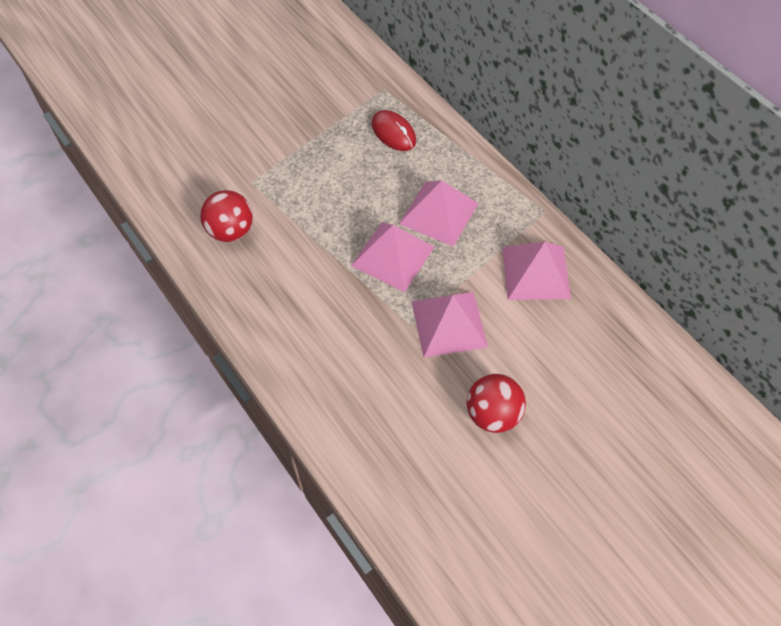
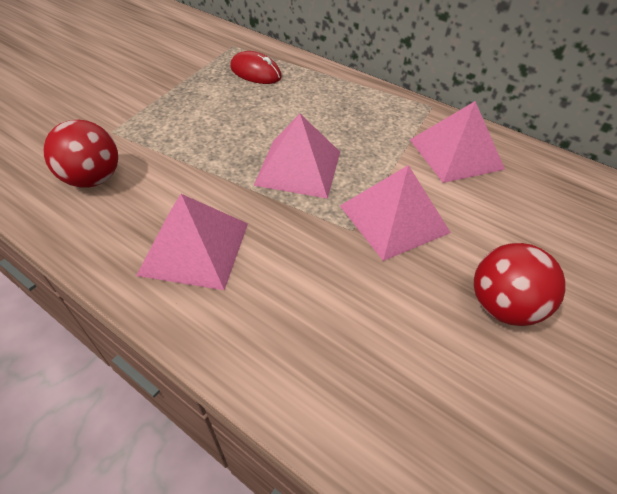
camera: 20 degrees left, 10 degrees down
pink pyramid [399,181,479,247] -> pink pyramid moved to [136,194,248,290]

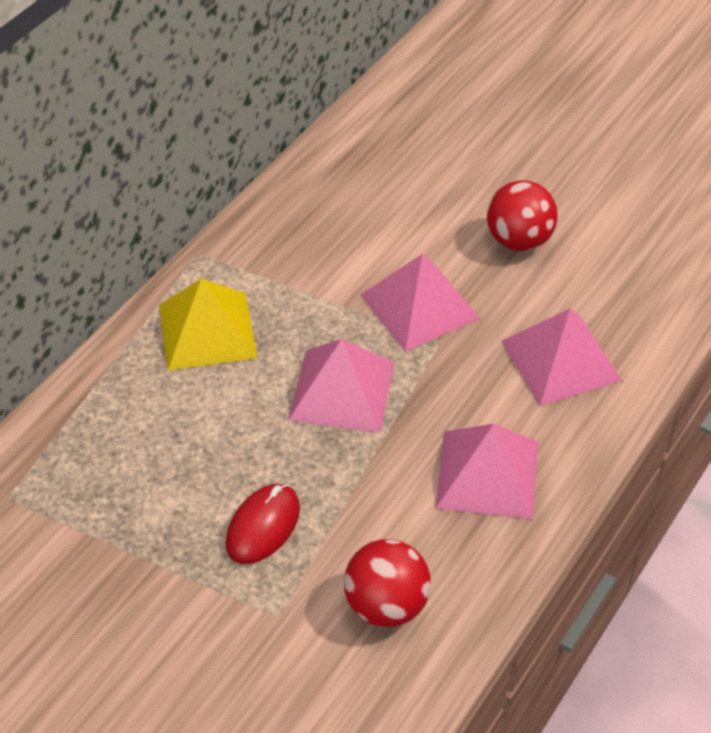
camera: 90 degrees left, 0 degrees up
red mouse [230,51,282,84] -> red mouse moved to [226,484,300,564]
pink pyramid [410,101,505,183] -> pink pyramid moved to [502,308,622,406]
none -> yellow pyramid [159,279,257,371]

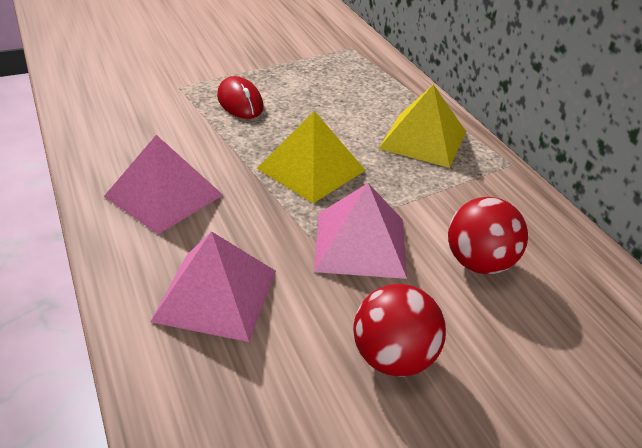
camera: 120 degrees right, 10 degrees down
pink pyramid [288,339,395,433] -> yellow pyramid [256,111,365,203]
red ball [344,539,431,627] -> red ball moved to [448,197,528,274]

